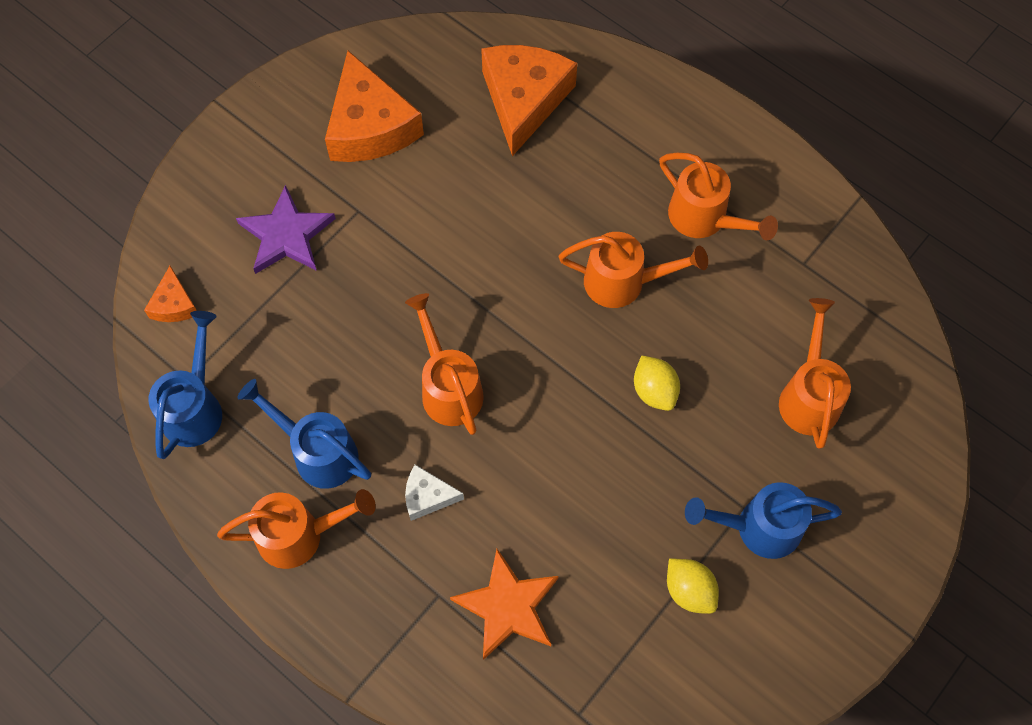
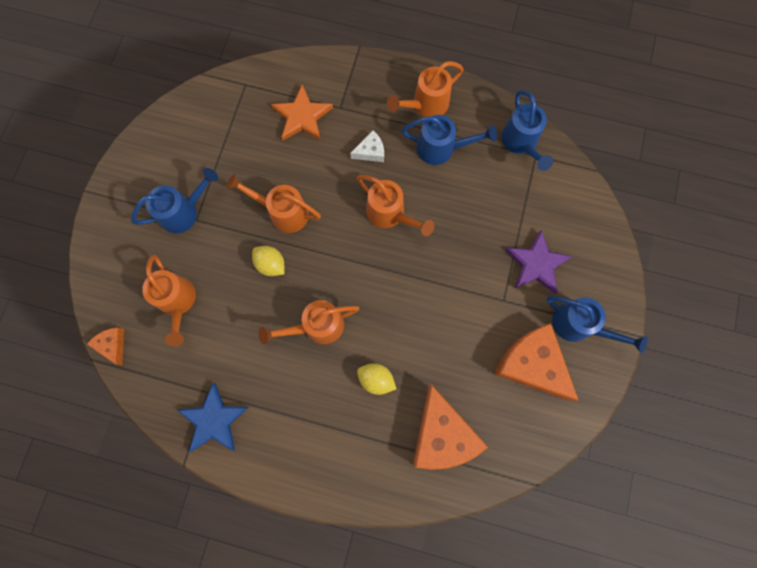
camera: 155 degrees right, 10 degrees up
orange cheese [144,266,197,322] -> orange cheese moved to [87,327,124,365]
orange watering can [659,153,778,240] -> orange watering can moved to [226,174,321,233]
yellow lemon [667,559,719,614] -> yellow lemon moved to [357,363,396,395]
none -> blue star [177,383,249,452]
none -> blue watering can [547,296,648,353]

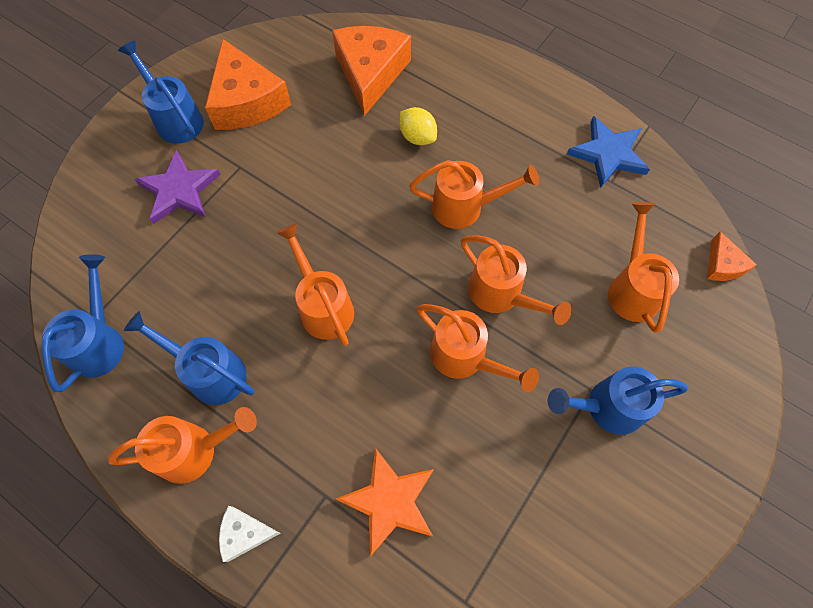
camera: 160 degrees left, 10 degrees down
yellow lemon [252,246,284,276] -> orange watering can [461,235,572,325]
white cheese [350,130,384,162] -> white cheese moved to [219,506,281,562]

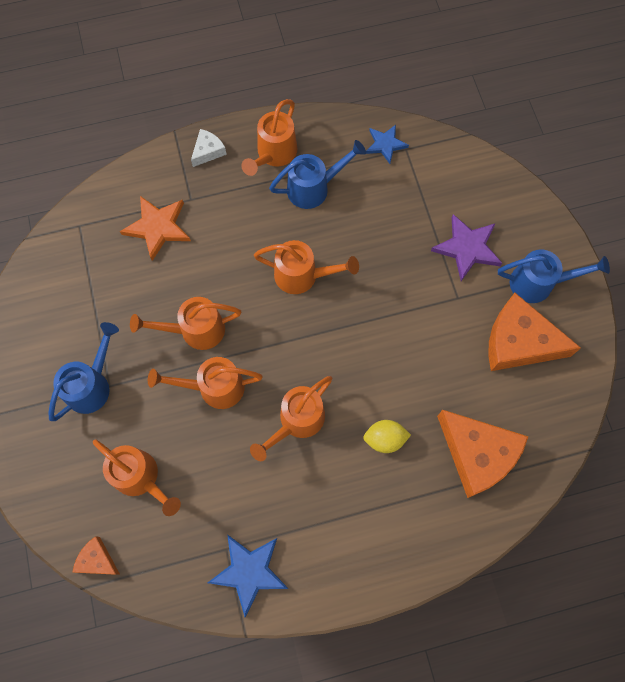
camera: 130 degrees right, 5 degrees up
blue watering can [41,254,124,392] -> blue star [366,125,409,164]

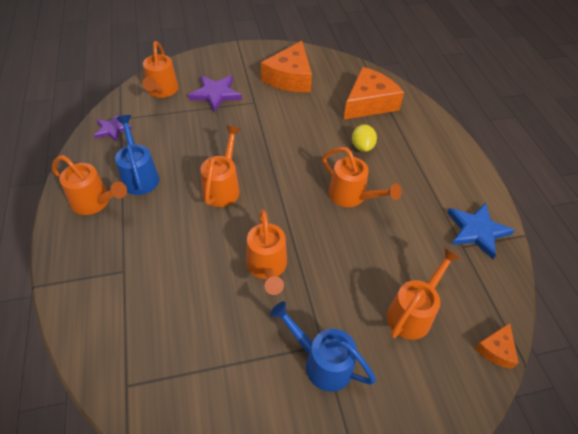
camera: 90 degrees left, 20 degrees down
orange star [120,196,191,261] -> none
orange watering can [148,357,263,409] -> orange watering can moved to [142,41,178,98]
white cheese [191,129,227,167] -> none
blue star [366,125,409,164] -> purple star [94,114,132,142]
blue watering can [498,249,610,303] -> none

